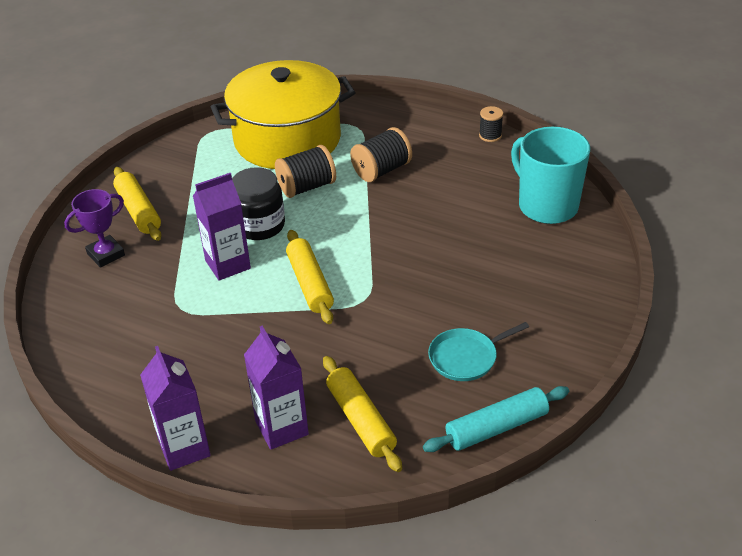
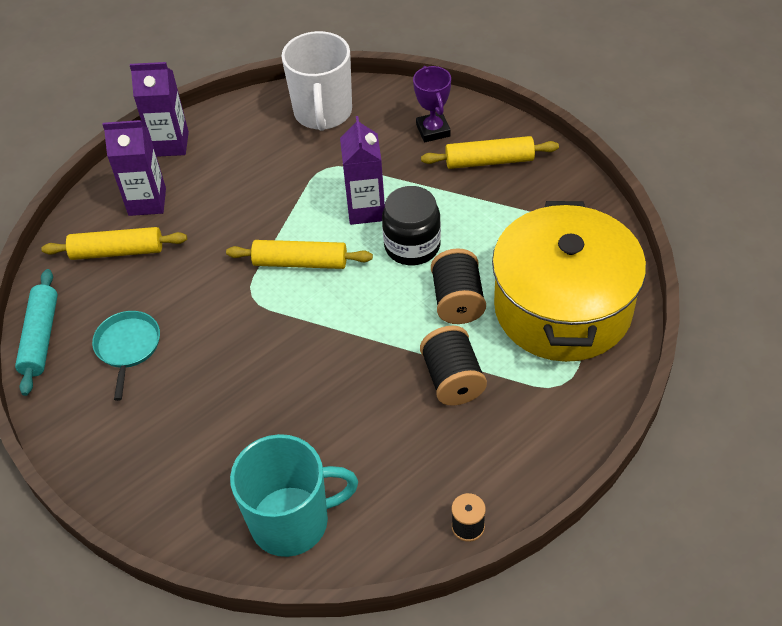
camera: 115 degrees right, 10 degrees up
none -> white mug [281,31,352,131]

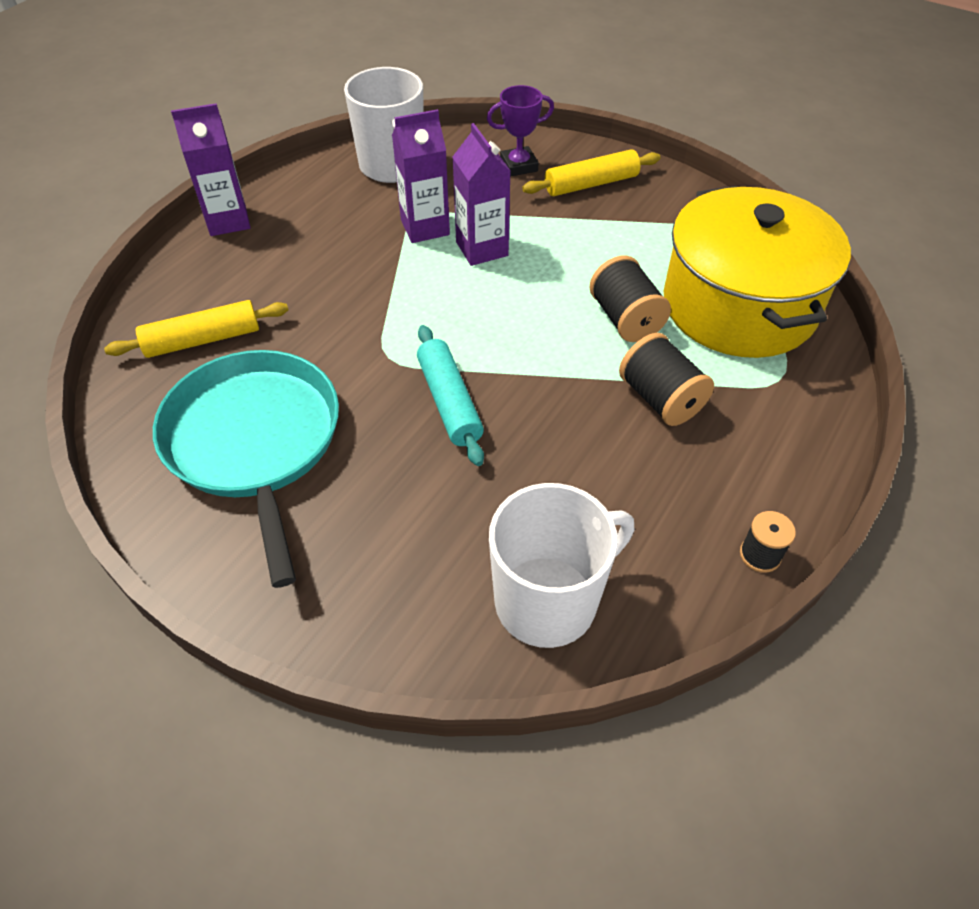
camera: 20 degrees left, 0 degrees up
turquoise rolling pin [15,269,58,396] -> turquoise rolling pin moved to [417,325,484,466]
turquoise pan [92,311,160,401] -> turquoise pan [153,350,339,588], size x2.09
purple carton [102,120,166,216] -> purple carton moved to [392,109,450,243]
yellow rolling pin [226,240,373,269] -> none
turquoise mug [230,434,358,557] -> white mug [489,483,634,648]
black jar [382,186,441,265] -> none
purple trophy [413,66,451,142] -> purple trophy turned 75 degrees counterclockwise [487,85,554,177]

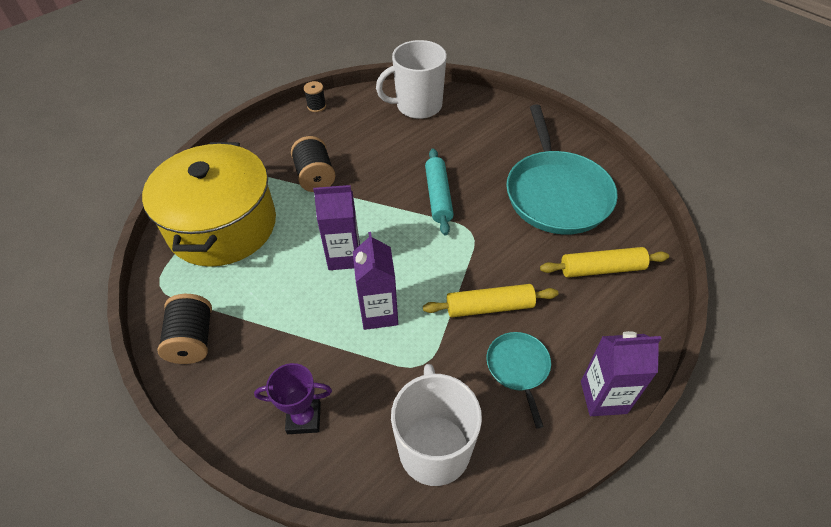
camera: 165 degrees left, 0 degrees up
purple carton [392,109,450,243] -> purple carton moved to [313,185,360,270]
yellow rolling pin [522,149,660,196] -> yellow rolling pin moved to [423,284,559,317]
black spool [589,255,671,342] -> black spool moved to [157,294,212,364]
none -> turquoise pan [486,332,551,428]

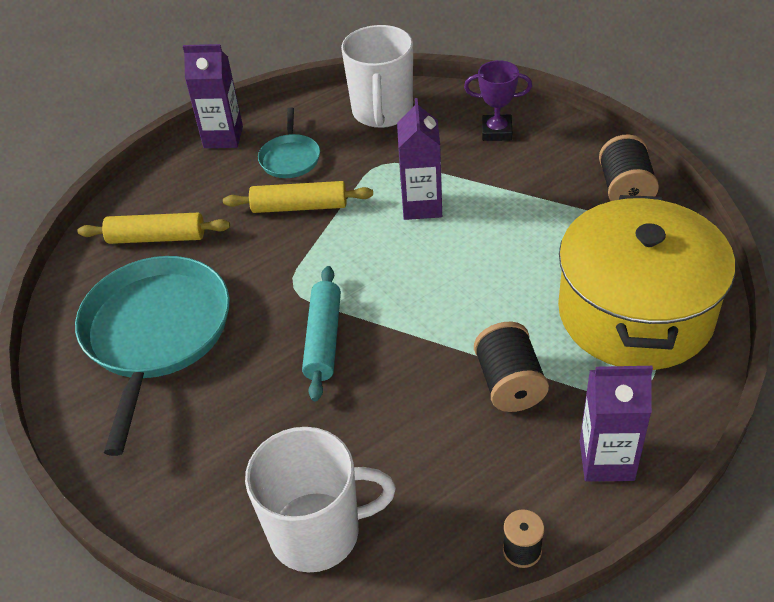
camera: 170 degrees left, 5 degrees down
purple carton [313,185,360,270] -> purple carton moved to [580,366,653,482]

